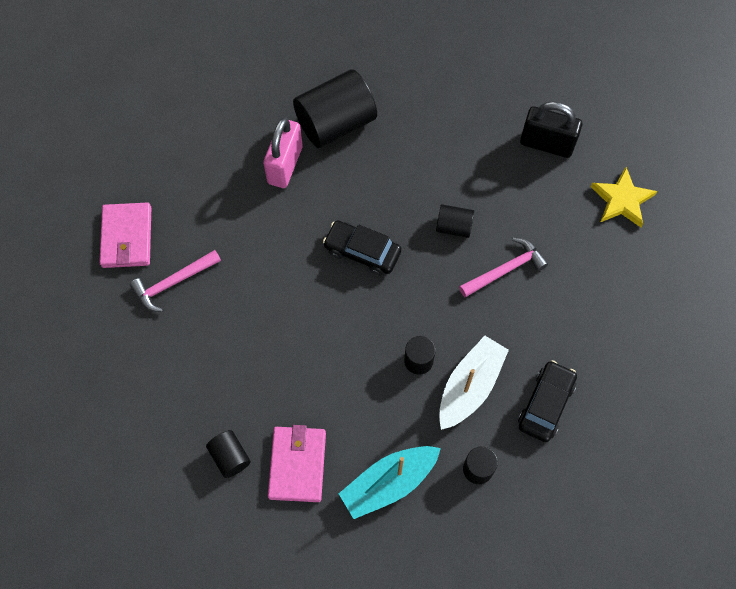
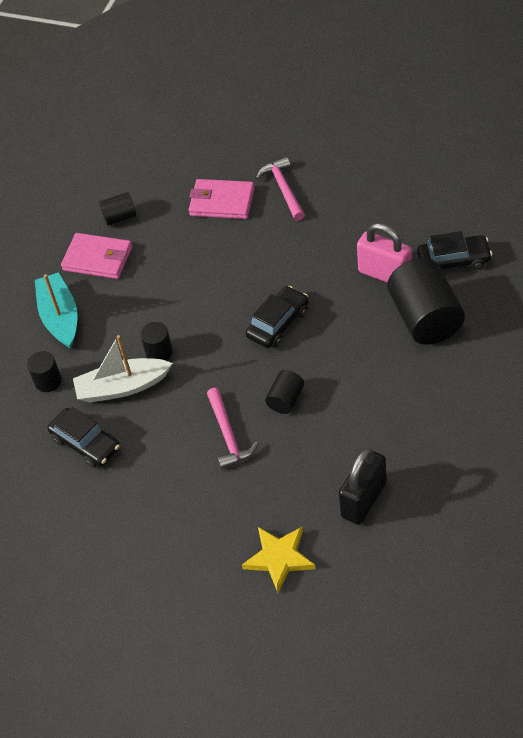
camera: 110 degrees right, 15 degrees down
pink wallet [99,202,151,268] -> pink wallet moved to [189,179,254,219]
white boat [439,336,509,430] -> white boat turned 120 degrees clockwise [73,335,172,403]
none -> black car [417,231,492,272]

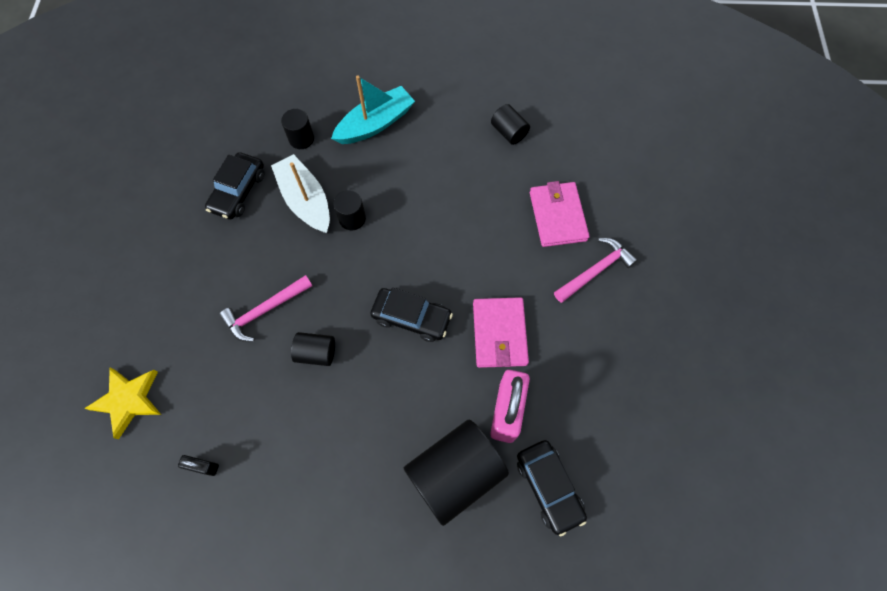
camera: 65 degrees right, 15 degrees up
pink wallet [61,233,132,279] -> pink wallet moved to [473,297,529,368]
black padlock [339,448,387,525] -> black padlock [178,455,219,476], size x0.49

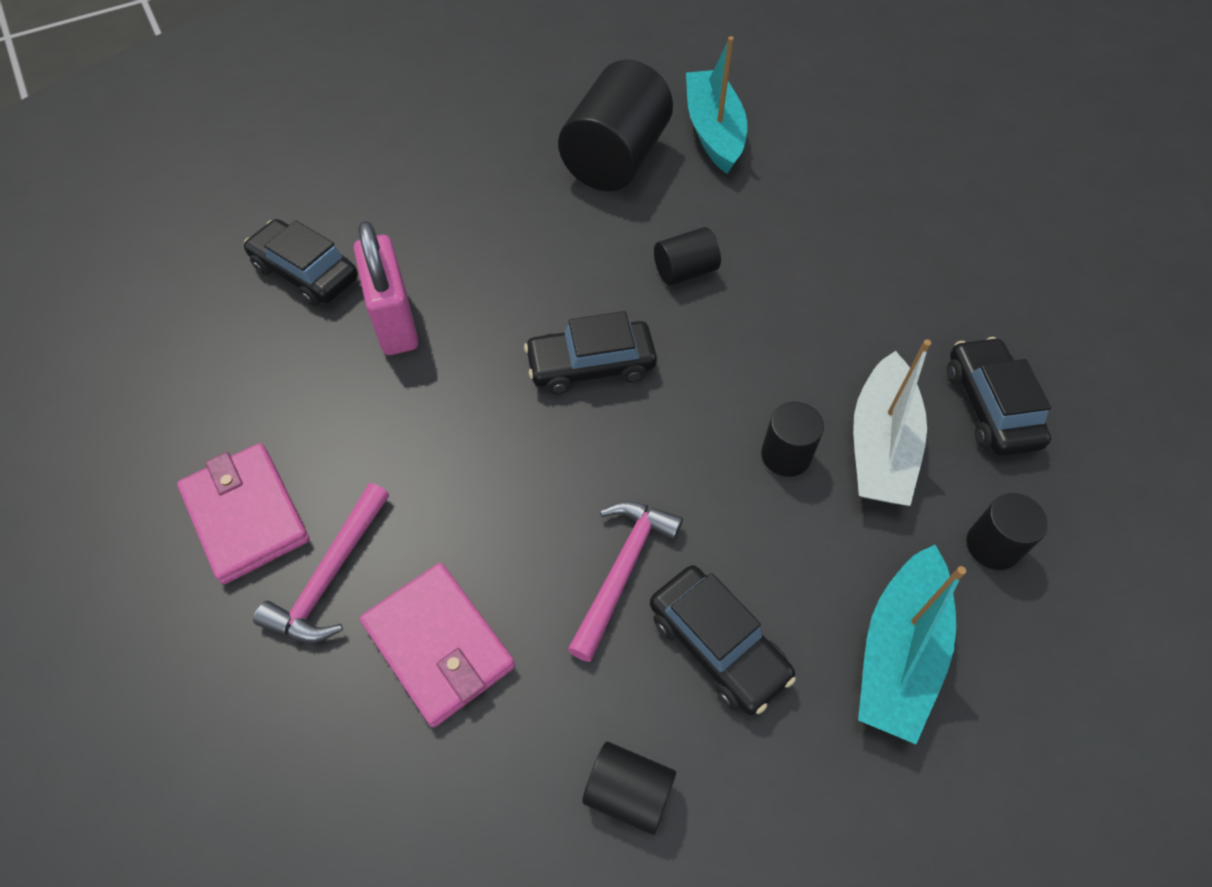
camera: 150 degrees right, 10 degrees down
yellow star [84,367,161,439] -> none
black padlock [178,455,219,476] -> turquoise boat [686,36,747,174]
pink hammer [219,275,312,342] -> pink hammer moved to [567,501,683,662]
white boat [271,154,330,233] -> white boat turned 75 degrees clockwise [853,339,931,506]
black cylinder [404,420,509,526] -> black cylinder moved to [558,60,673,191]
pink wallet [473,297,529,368] -> pink wallet moved to [177,443,310,584]
none -> black car [650,565,796,715]

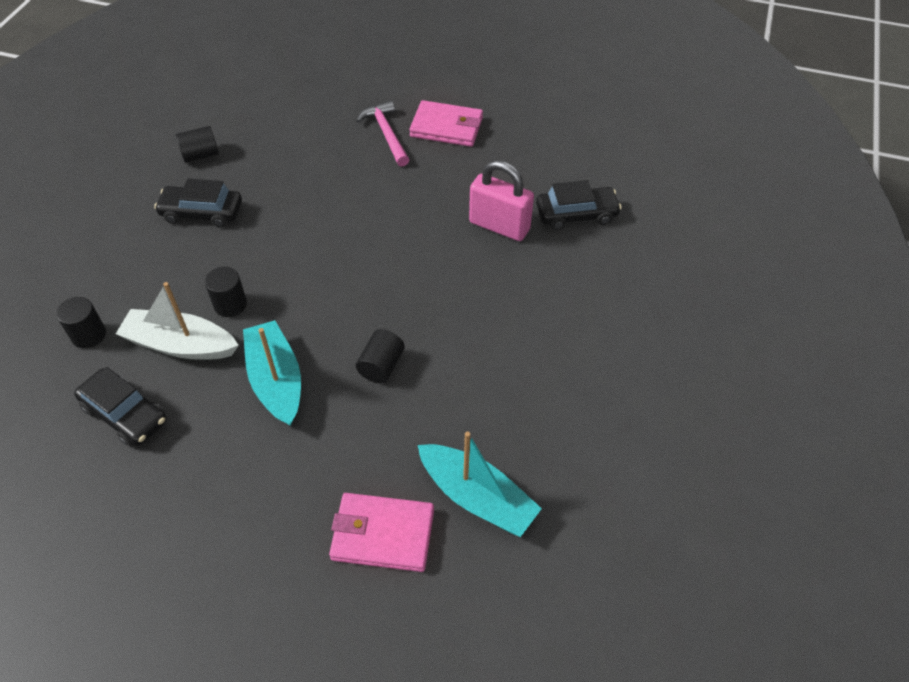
camera: 135 degrees right, 5 degrees down
pink wallet [360,563,515,728] -> pink wallet moved to [329,493,434,572]
black car [524,311,657,395] -> none
black cylinder [558,60,673,191] -> none
pink hammer [567,501,683,662] -> none
white boat [853,339,931,506] -> white boat turned 45 degrees counterclockwise [116,282,239,360]
turquoise boat [858,545,966,744] -> turquoise boat moved to [243,320,301,426]

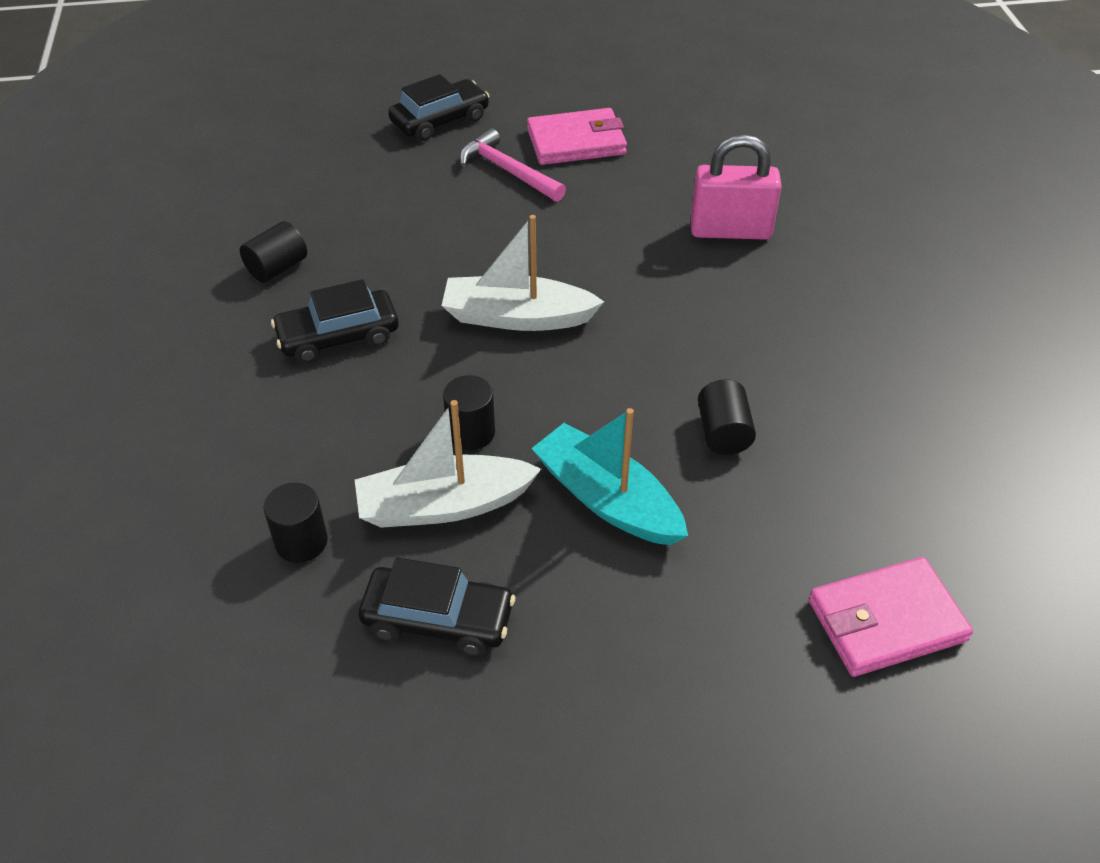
camera: 25 degrees left, 5 degrees down
turquoise boat [418,432,542,537] -> none
black car [536,180,622,230] -> black car moved to [388,74,489,141]
none -> white boat [442,215,604,331]

